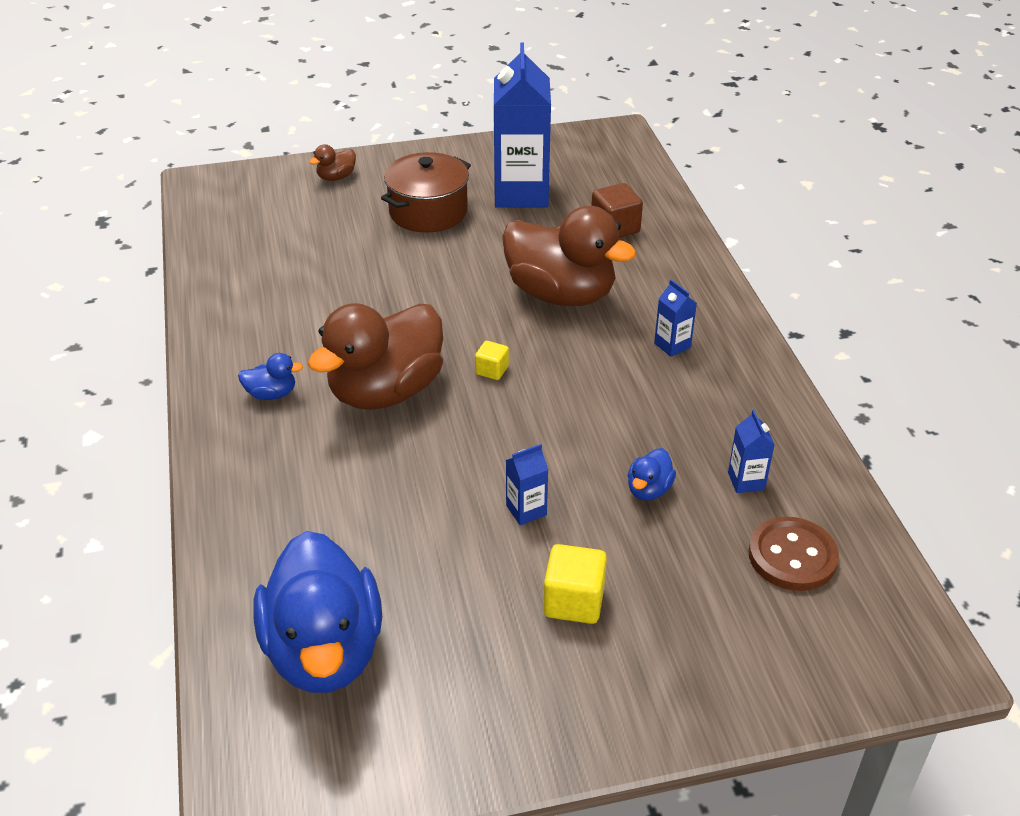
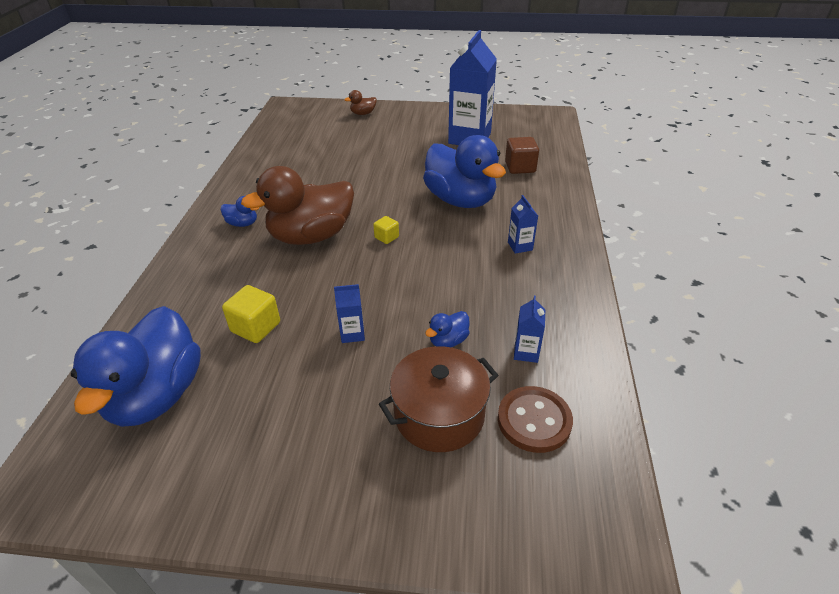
camera: 20 degrees right, 0 degrees up
brown pot [381,152,471,233] -> brown pot moved to [379,346,498,452]
brown duck [502,206,636,306] -> blue duck [423,135,506,208]
yellow cube [543,544,607,624] -> yellow cube moved to [222,285,280,343]

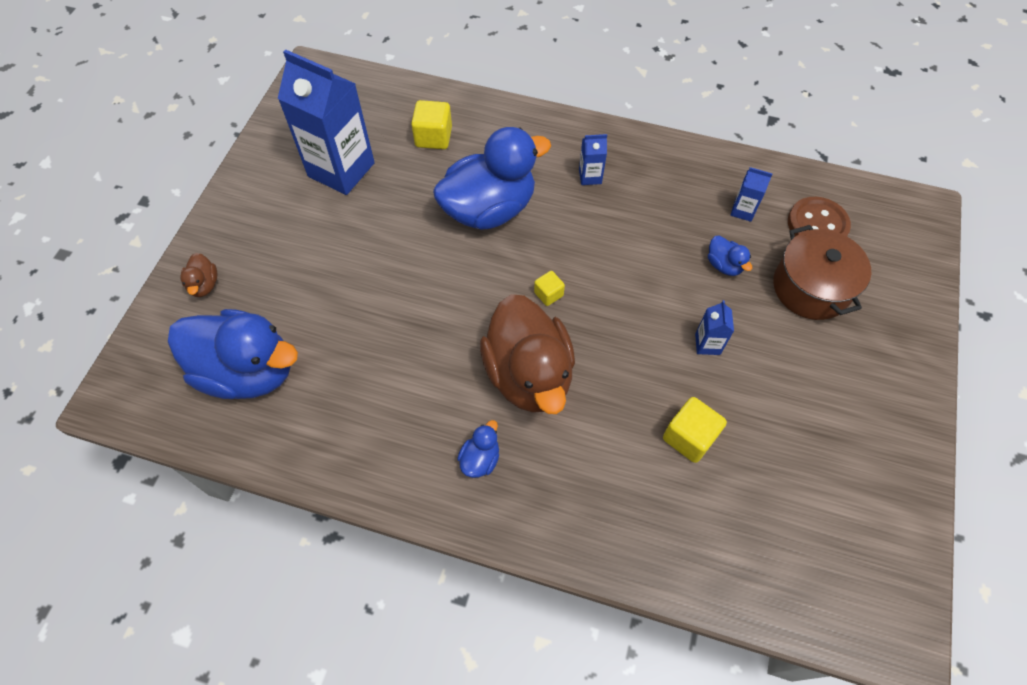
camera: 80 degrees left, 20 degrees up
blue duck [71,306,201,427] -> blue duck moved to [168,309,298,399]
brown cube [505,137,539,174] -> yellow cube [411,100,452,149]

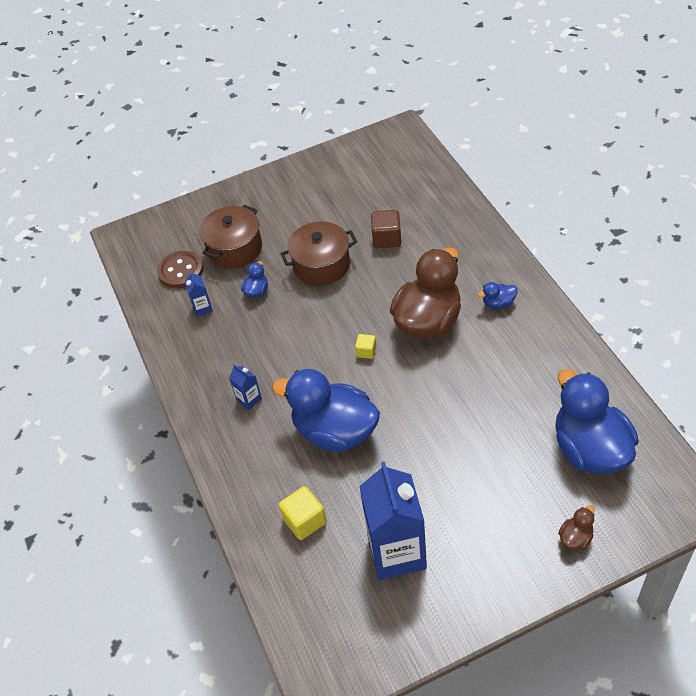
camera: 125 degrees left, 10 degrees down
yellow cube [663,397,727,463] -> brown cube [371,210,401,248]
blue carton [695,300,734,355] -> brown pot [280,221,357,286]

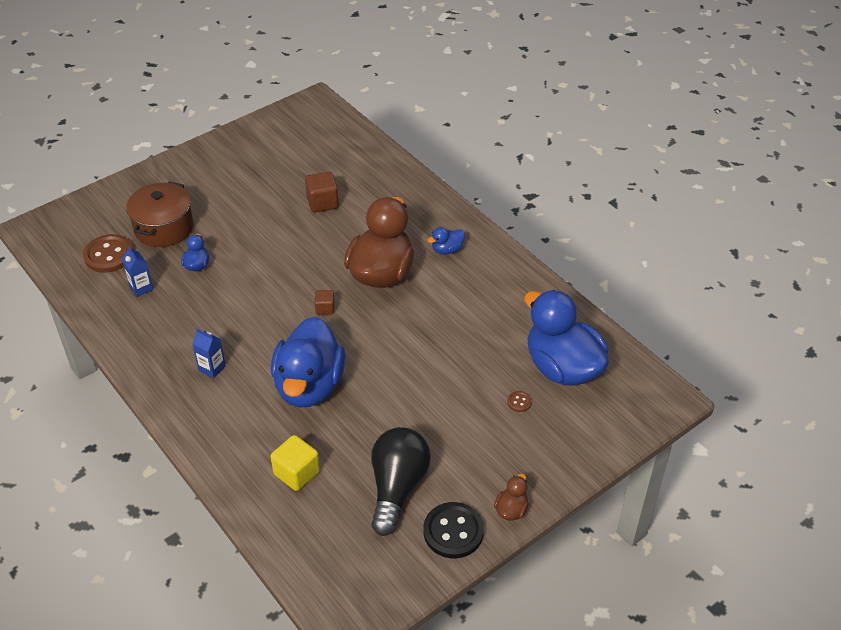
camera: 20 degrees left, 5 degrees down
blue duck [272,369,380,452] -> blue duck turned 90 degrees counterclockwise [271,317,345,408]
brown pot [280,221,357,286] -> none
yellow cube [355,334,376,359] -> brown cube [315,290,335,315]
blue carton [359,461,427,580] -> black light bulb [371,427,431,536]
brown duck [558,505,595,550] -> brown duck moved to [494,474,529,521]
none -> black button [423,502,484,558]
none -> brown button [507,391,532,412]

